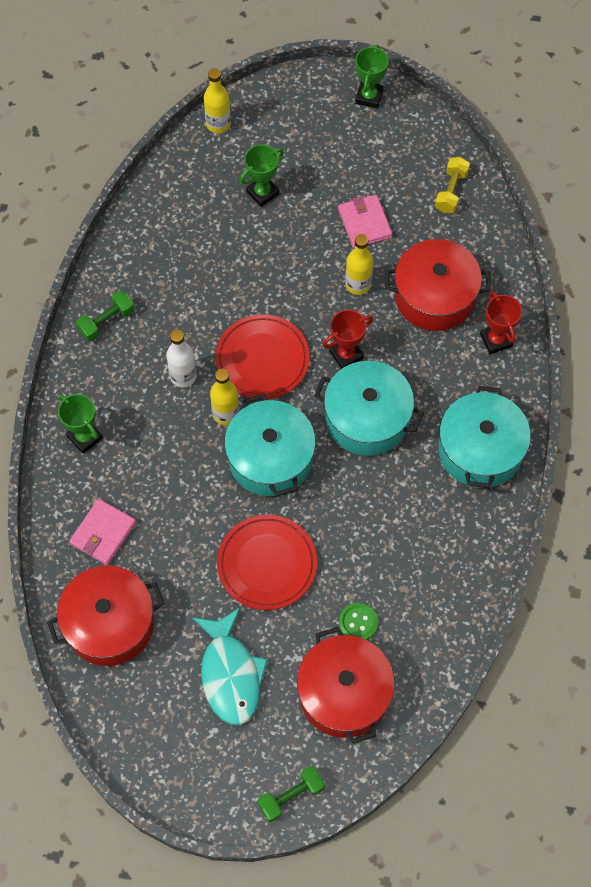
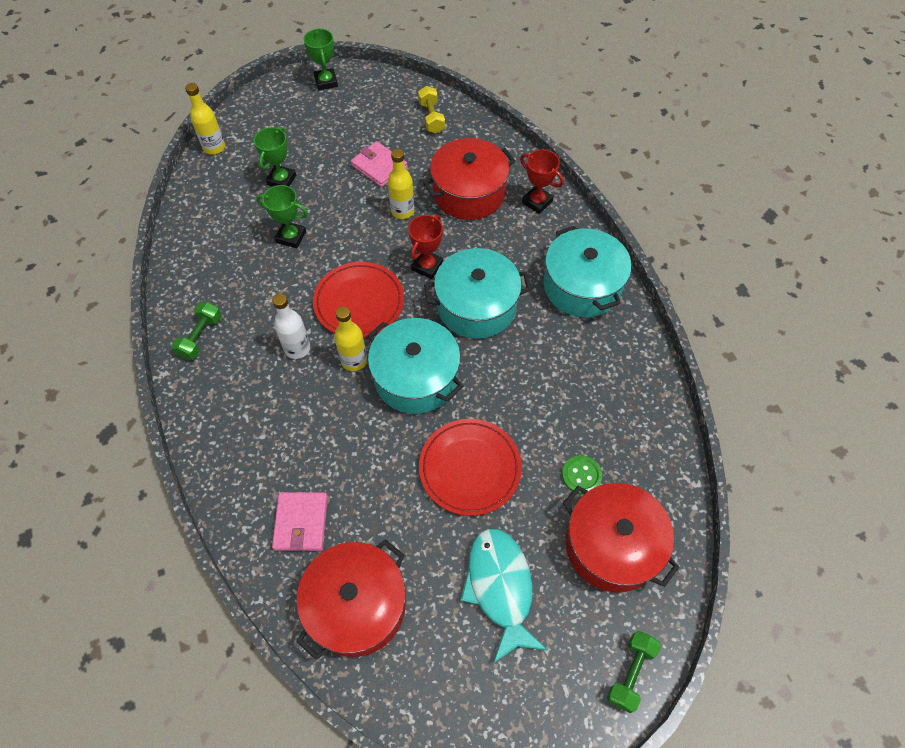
camera: 30 degrees left, 5 degrees down
green trophy [58,394,103,454] -> green trophy moved to [257,185,308,248]
turquoise fish [192,608,268,725] -> turquoise fish turned 150 degrees counterclockwise [460,528,548,664]

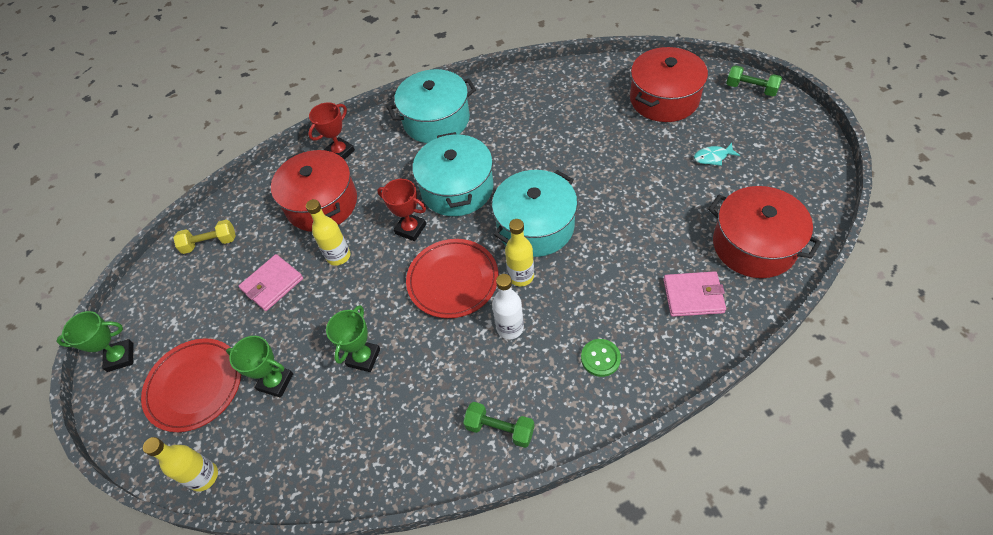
camera: 85 degrees left, 5 degrees down
red plate [419,419,522,516] -> red plate moved to [141,338,241,432]
turquoise fish [460,528,548,664] -> turquoise fish [694,143,740,166], size x0.46
green button [562,455,602,495] -> green button moved to [581,339,621,377]

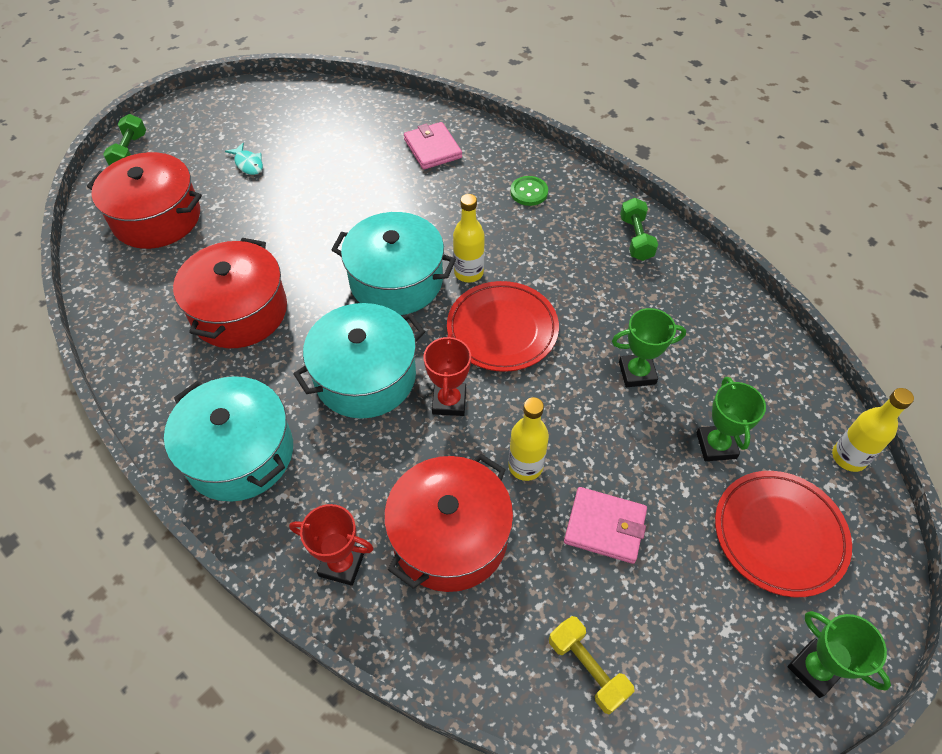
camera: 120 degrees left, 0 degrees up
white bottle [492,274,524,339] -> none
red pot [708,186,821,278] -> red pot moved to [173,238,287,348]

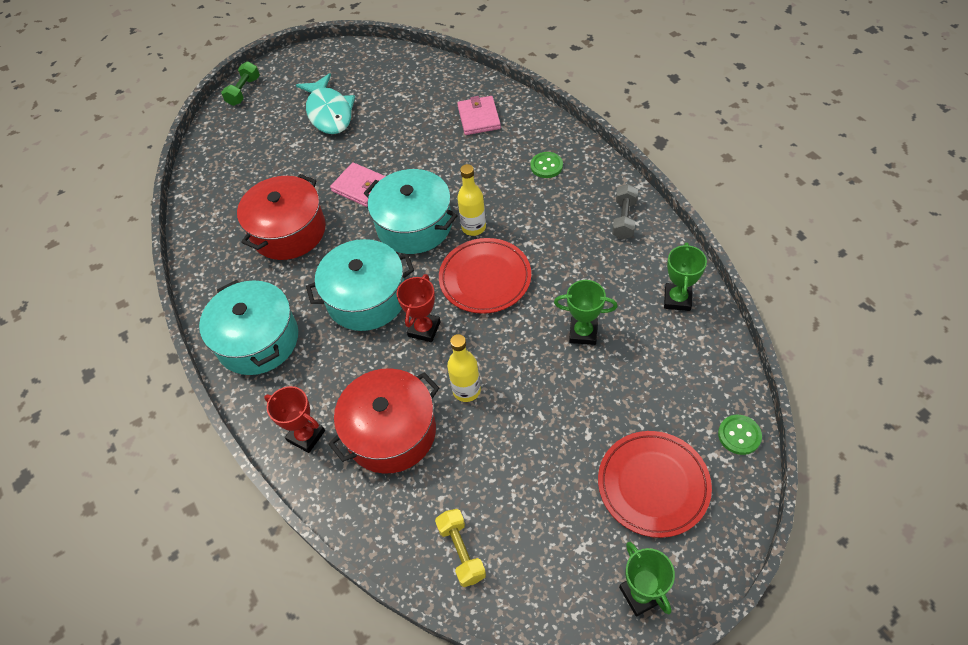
camera: 20 degrees right, 0 degrees up
red pot [87,152,202,249] -> none
turquoise fish [225,143,263,175] -> turquoise fish [296,73,355,134], size x2.19
pink wallet [564,487,647,564] -> pink wallet moved to [330,162,386,207]
green dumbbell [620,198,658,261] -> grey dumbbell [612,184,638,239]
green trophy [697,377,766,461] -> green trophy moved to [664,243,707,311]
yellow bottle [832,388,914,472] -> green button [718,415,762,455]

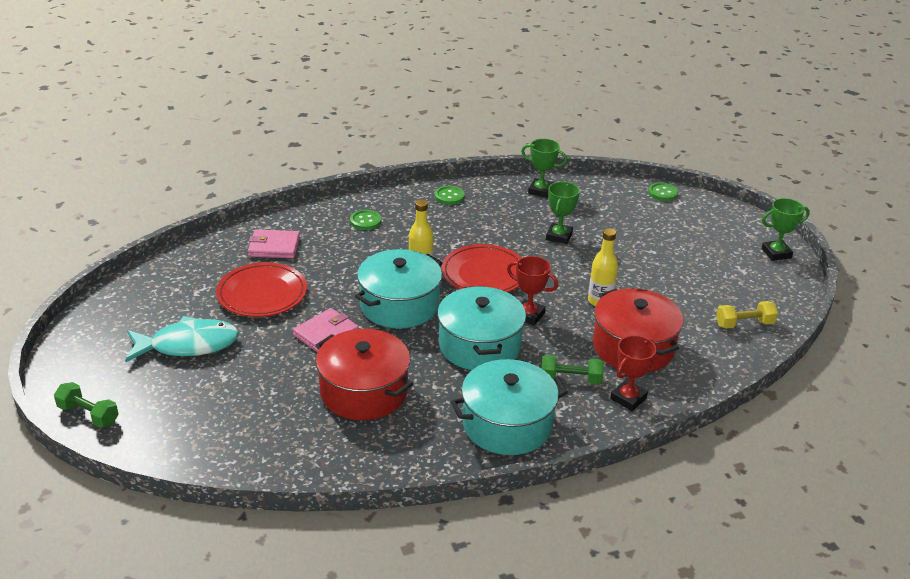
camera: 85 degrees left, 20 degrees down
red plate [598,431,712,538] -> red plate moved to [216,262,307,317]
grey dumbbell [612,184,638,239] -> green button [435,186,465,205]
none -> green dumbbell [541,355,604,384]

